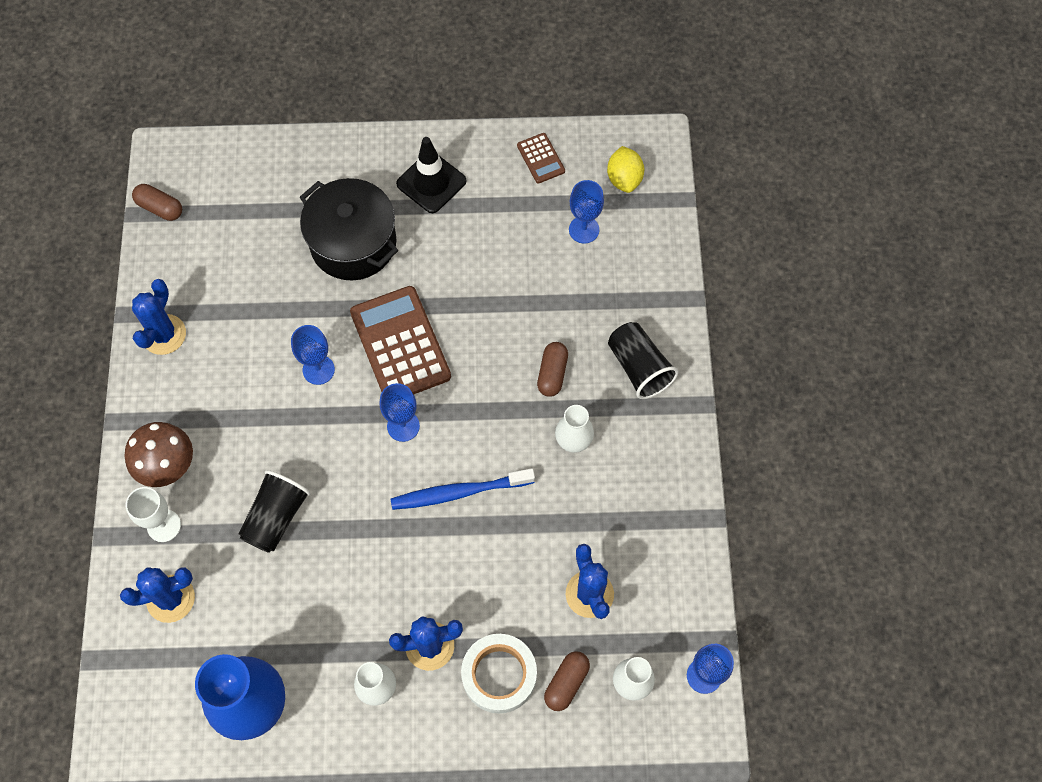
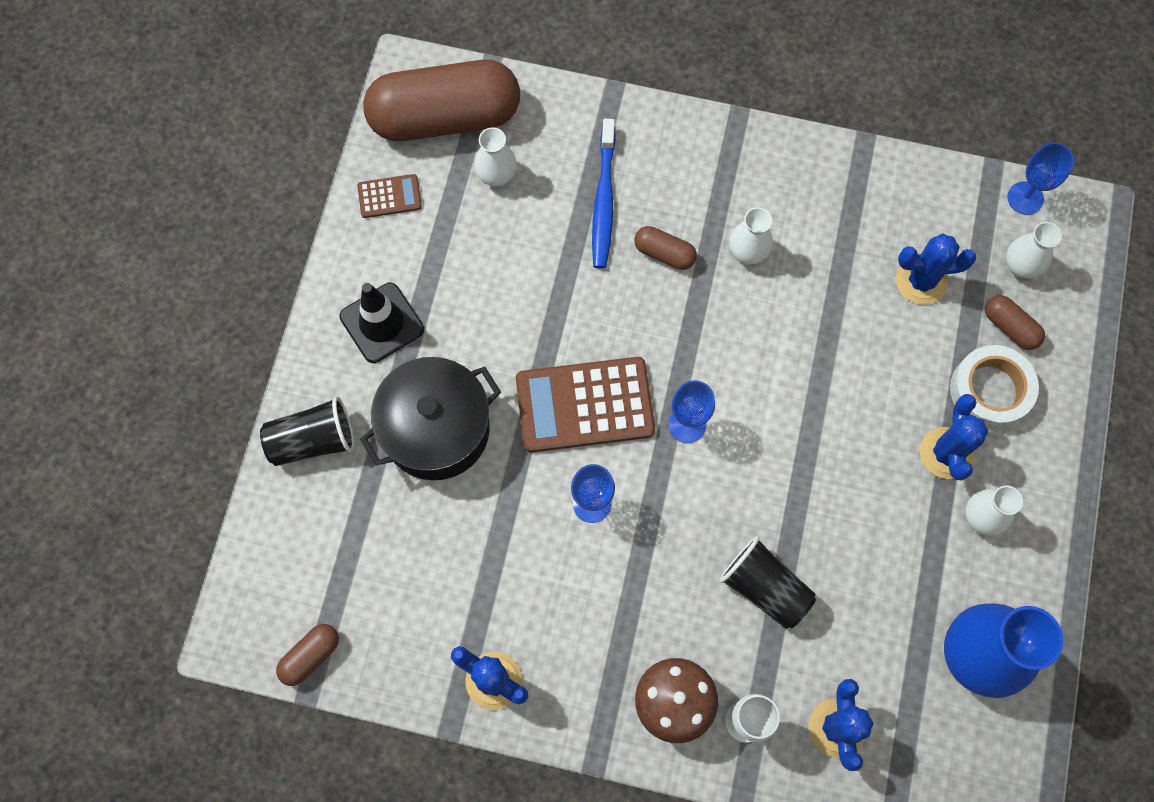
camera: 75 degrees left, 5 degrees up
blue toothbrush [391,468,535,510] -> blue toothbrush moved to [592,119,616,269]
blue goblet [569,180,604,244] -> white vase [474,127,517,187]
yellow lemon [607,146,644,193] -> brown capsule [363,60,520,141]
black cup [608,322,679,399] -> black cup moved to [260,396,354,466]

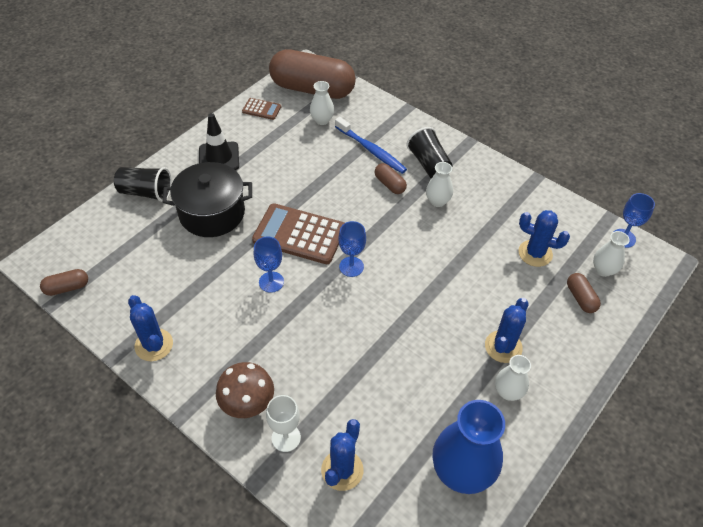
camera: 25 degrees right, 20 degrees down
blue toothbrush [592,119,616,269] -> blue toothbrush turned 75 degrees counterclockwise [335,117,407,174]
black cup [719,536,816,629] -> black cup moved to [406,127,452,179]
white tape [950,345,1039,429] -> none

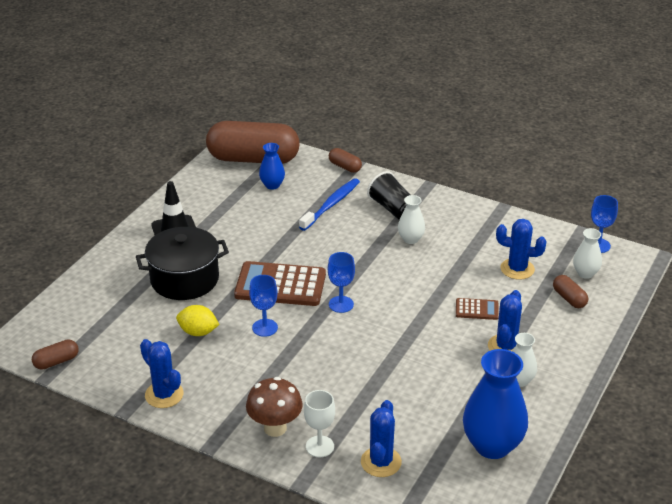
camera: 10 degrees left, 15 degrees down
black cup [114,167,172,202] -> none
brown calculator [242,98,281,120] -> brown calculator moved to [456,298,499,320]
white vase [310,81,334,125] -> blue vase [259,143,285,190]
blue toothbrush [335,117,407,174] -> blue toothbrush turned 90 degrees counterclockwise [299,178,360,231]
brown capsule [375,163,407,194] -> brown capsule moved to [329,148,362,173]
none -> yellow lemon [176,305,220,336]

